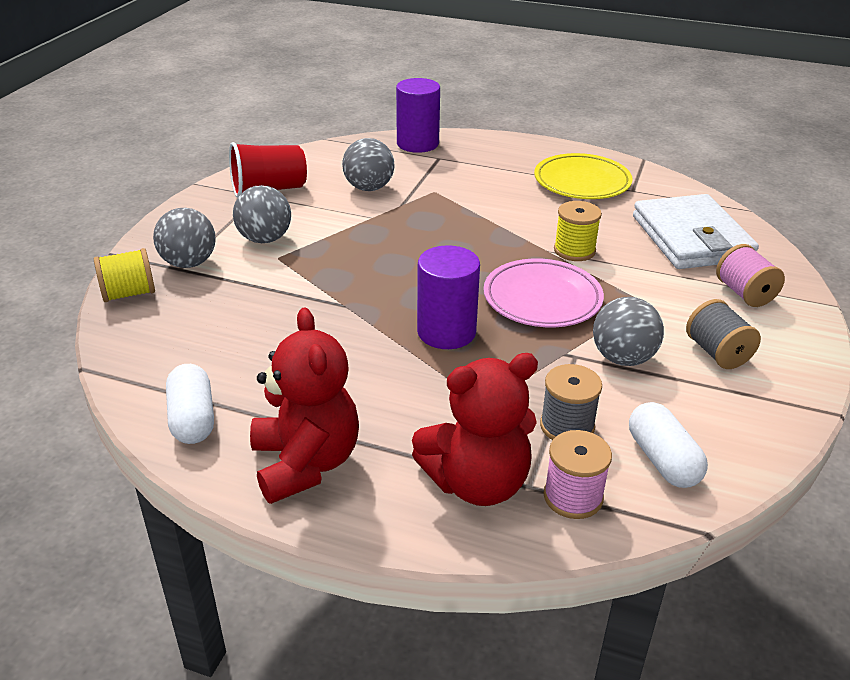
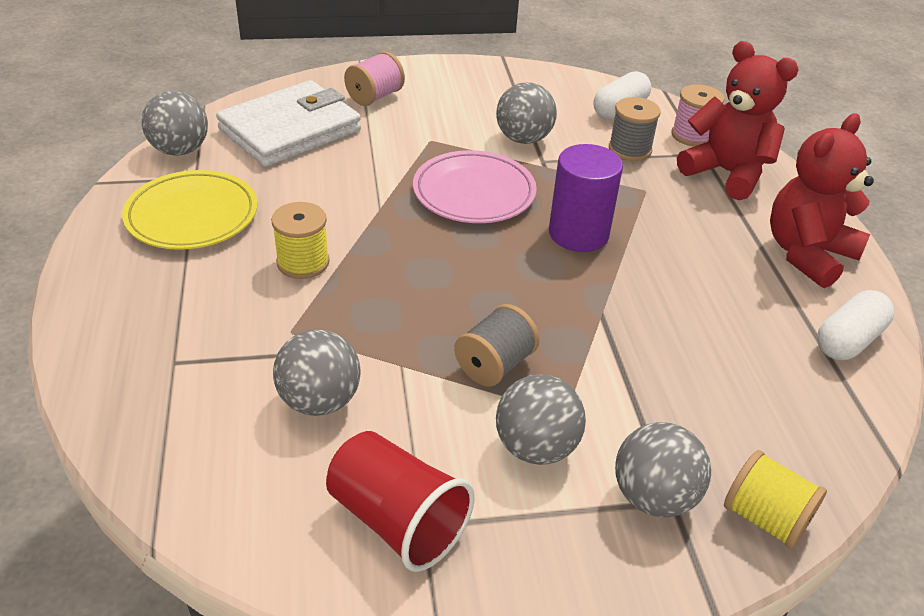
camera: 120 degrees left, 5 degrees up
purple cylinder [396,78,440,153] -> none
yellow spool [554,201,602,261] -> yellow spool moved to [271,202,330,279]
grey spool [686,299,761,369] -> grey spool moved to [454,304,540,387]
none -> grey ball [142,91,208,156]

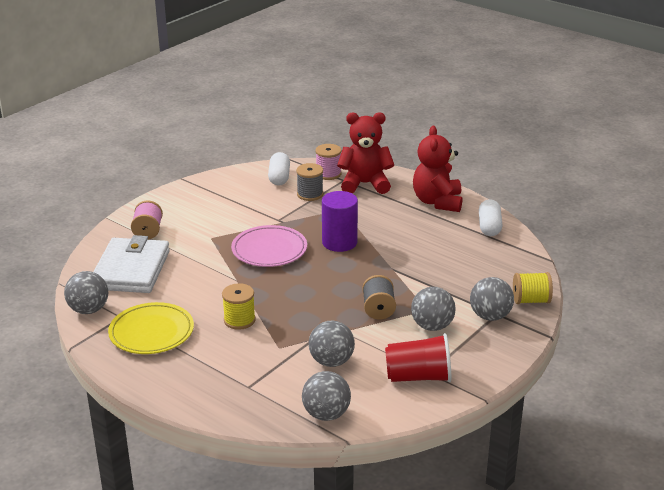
camera: 40 degrees left, 10 degrees down
grey ball [496,82,557,144] -> grey ball moved to [302,371,351,421]

